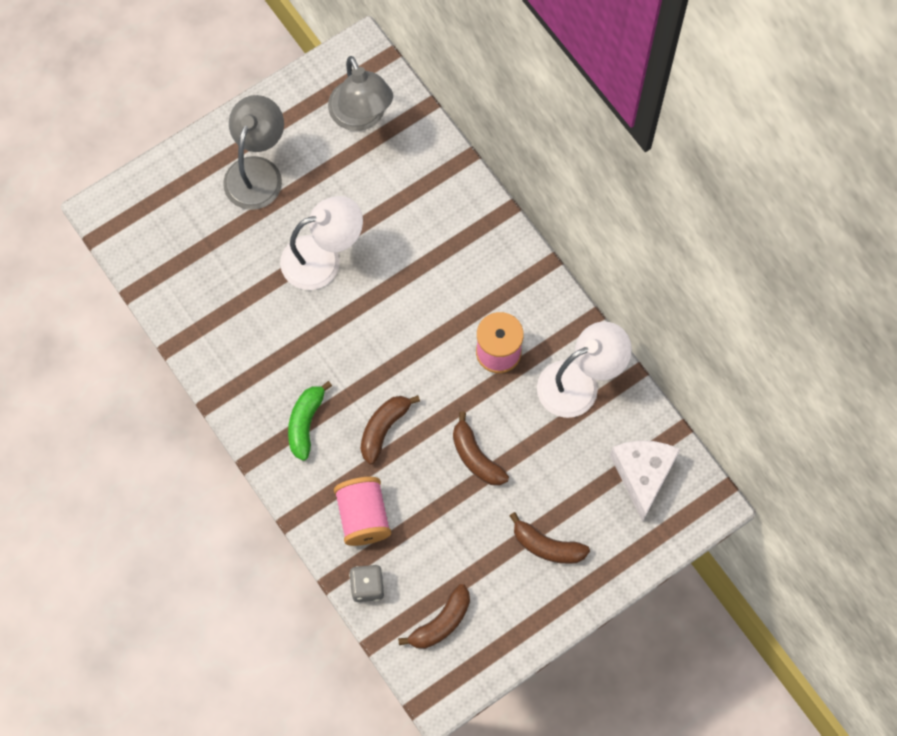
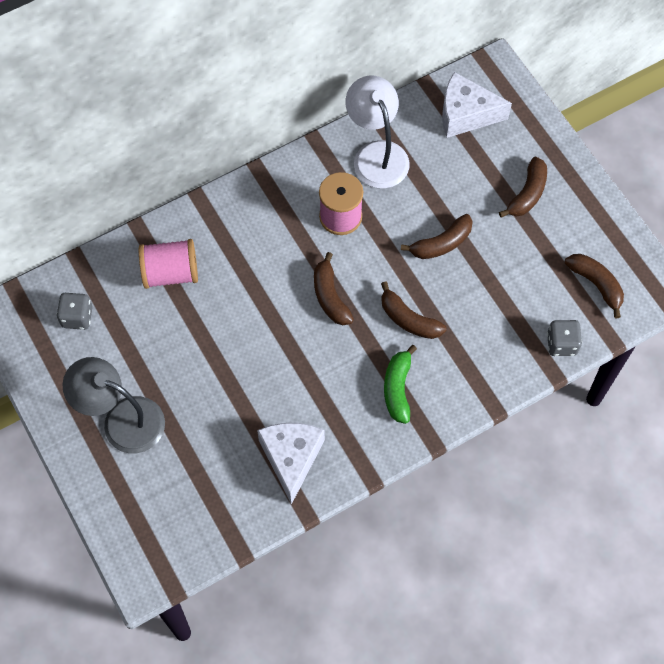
camera: 85 degrees left, 5 degrees down
white lamp [280,196,363,290] -> none
green banana [288,381,332,461] -> green banana turned 75 degrees clockwise [384,345,417,424]
grey lamp [328,56,393,131] -> grey dice [56,293,93,330]
pink spool [334,477,391,546] -> pink spool moved to [139,239,198,289]
none -> white cheese [257,423,325,505]
none -> brown banana [314,252,354,325]

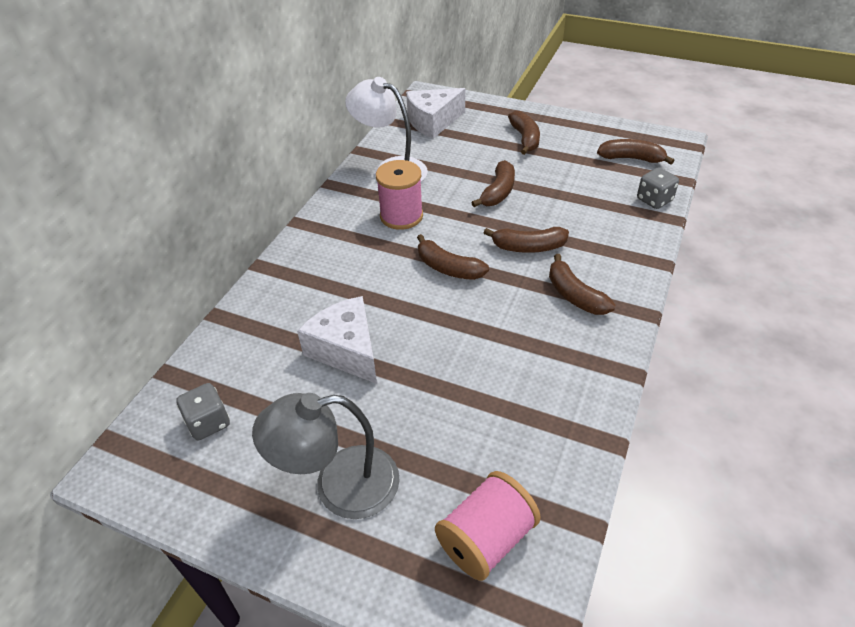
camera: 35 degrees left, 20 degrees down
pink spool [139,239,198,289] -> pink spool moved to [435,471,541,581]
white cheese [257,423,325,505] -> white cheese moved to [297,296,377,384]
green banana [384,345,417,424] -> brown banana [549,254,616,315]

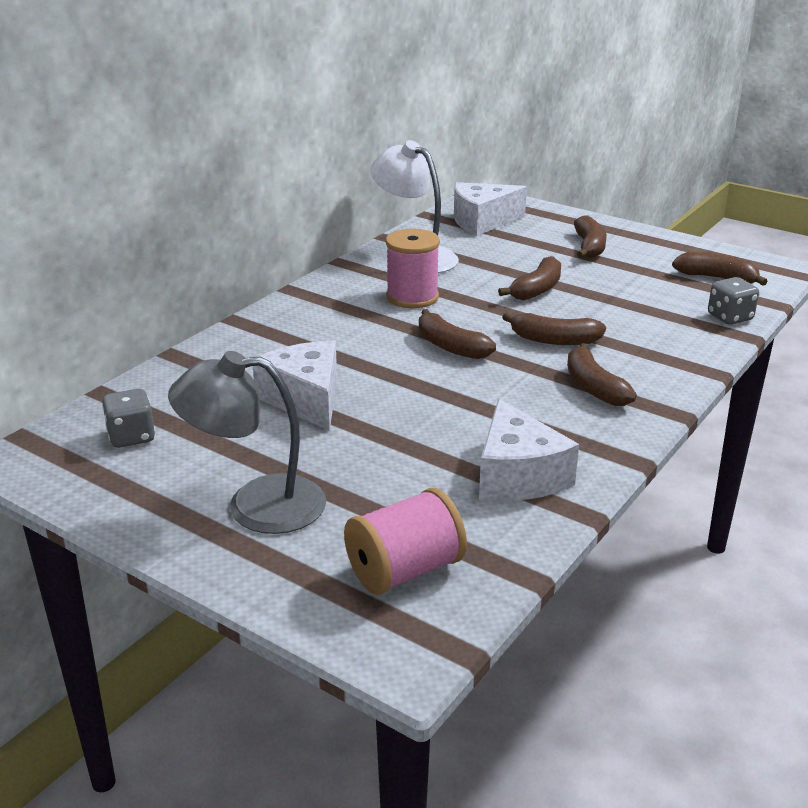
camera: 10 degrees right, 15 degrees down
none -> white cheese [479,399,579,501]

